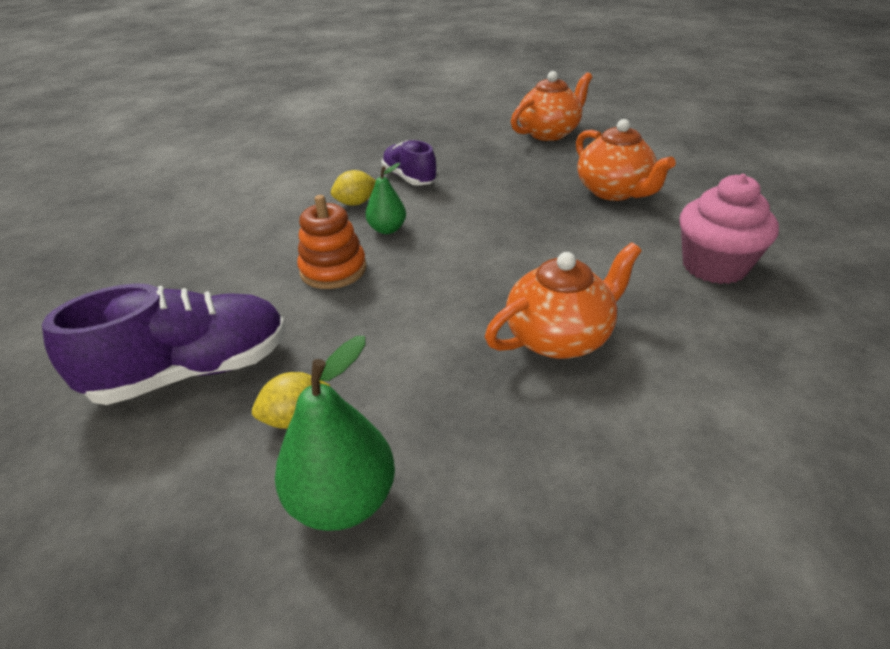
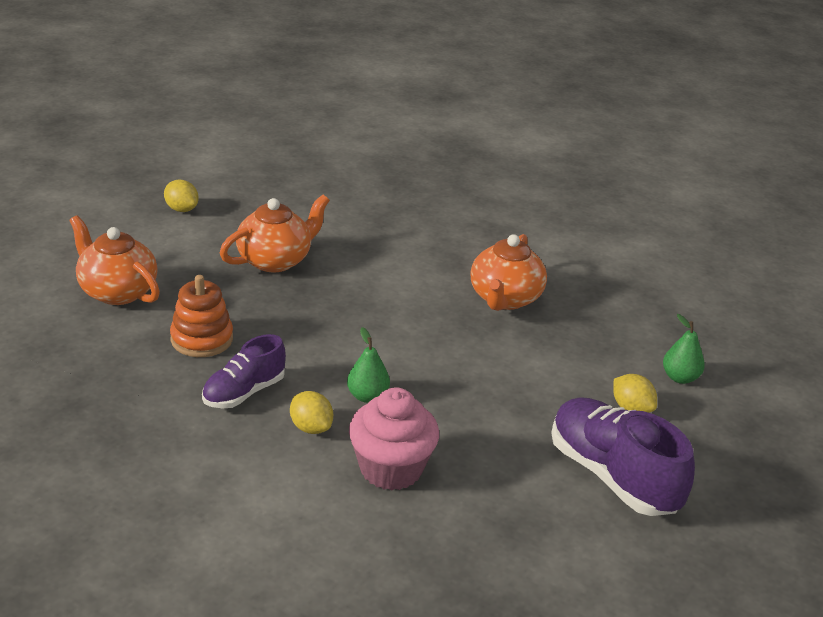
camera: 105 degrees left, 5 degrees down
green pear [275,336,395,531] -> green pear [663,314,705,384], size x0.61
orange stacking toy [297,195,367,289] -> orange stacking toy moved to [170,275,233,357]
orange teapot [485,242,642,359] -> orange teapot turned 120 degrees counterclockwise [470,234,547,311]
pink cupcake [679,174,779,284] -> pink cupcake moved to [349,387,439,490]
none -> yellow lemon [164,180,199,212]

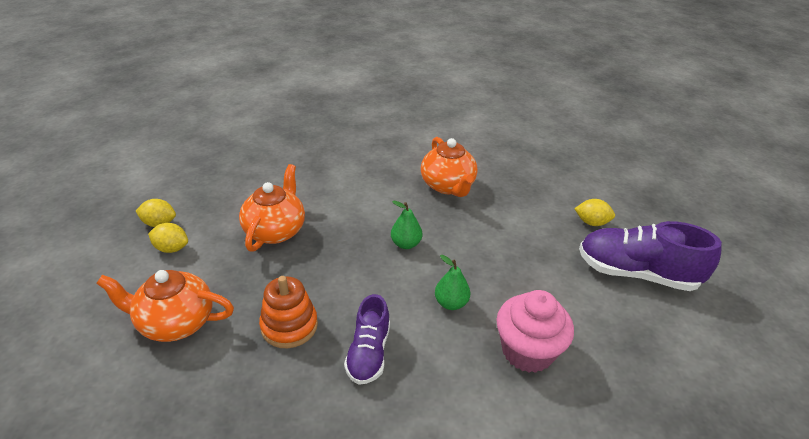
camera: 35 degrees left, 5 degrees up
yellow lemon [290,391,333,434] -> yellow lemon moved to [148,223,188,253]
green pear [663,314,705,384] -> green pear moved to [391,201,422,249]

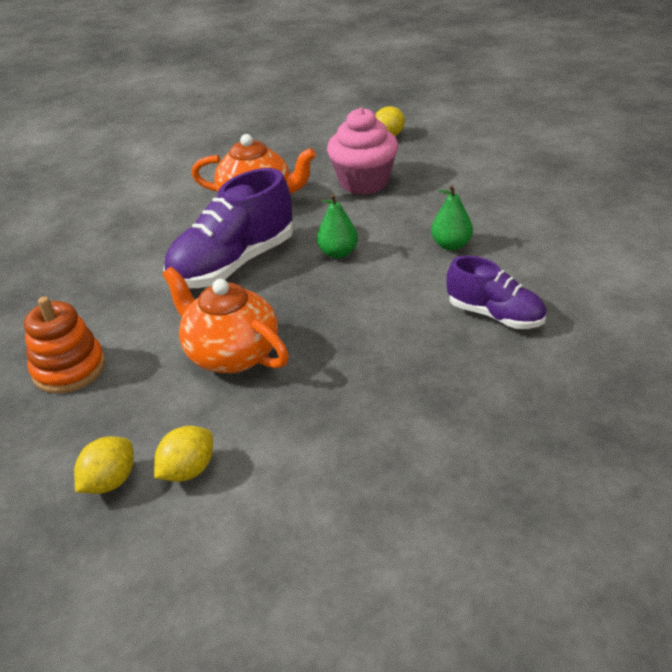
camera: 60 degrees left, 0 degrees up
orange teapot [96,270,234,342] -> none
orange stacking toy [259,276,318,348] -> orange stacking toy moved to [24,296,105,394]
pink cupcake [496,290,574,373] -> pink cupcake moved to [327,107,398,195]
purple shoe [579,221,722,291] -> purple shoe moved to [163,168,293,288]

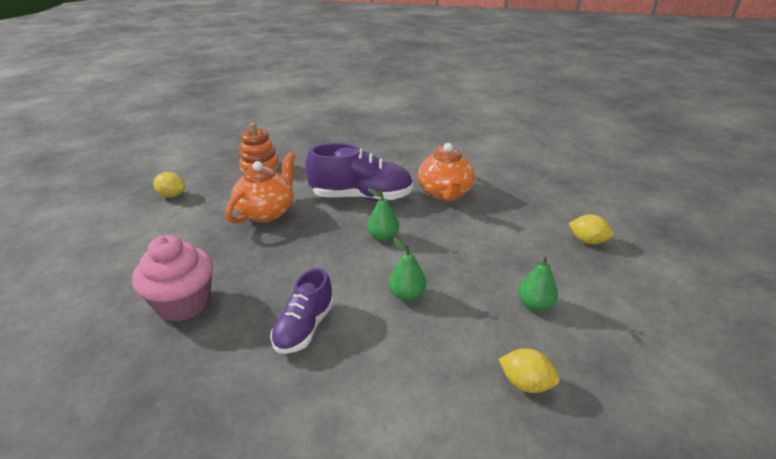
camera: 75 degrees right, 5 degrees down
yellow lemon [154,426,213,482] -> yellow lemon moved to [499,348,560,393]
purple shoe [163,168,293,288] -> purple shoe turned 150 degrees clockwise [305,143,413,201]
pink cupcake [327,107,398,195] -> pink cupcake moved to [132,235,213,322]
none -> green pear [518,256,558,312]

